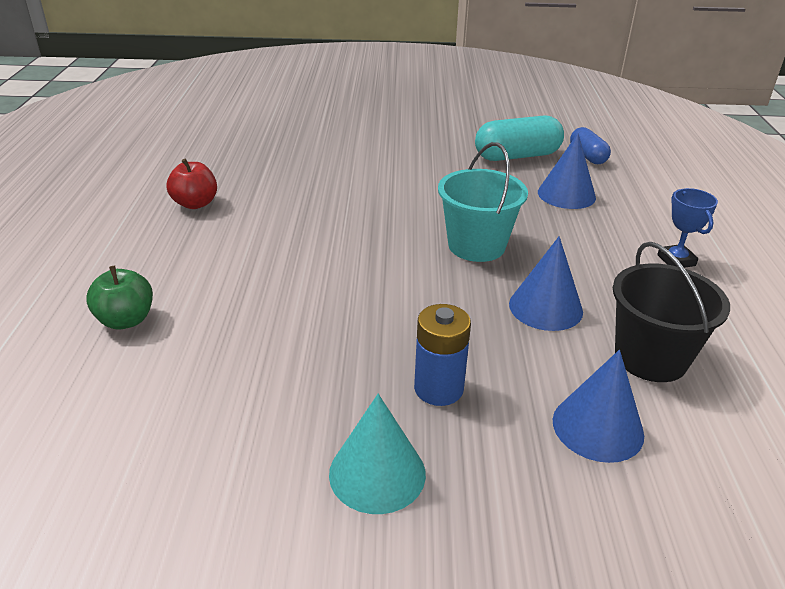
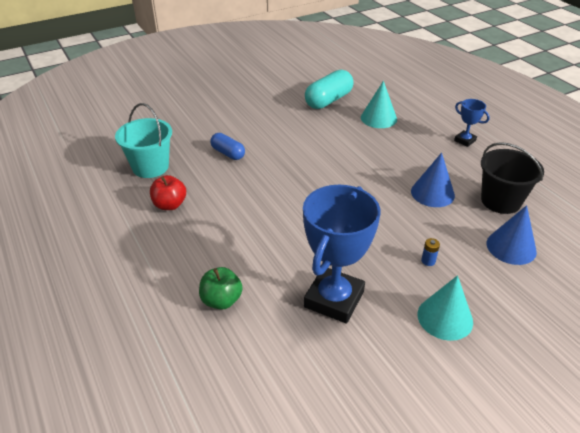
camera: 30 degrees left, 5 degrees up
blue battery [414,304,471,406] -> blue battery [421,238,440,266], size x0.49
turquoise bucket [438,142,528,262] -> turquoise bucket moved to [115,103,172,178]
blue cone [538,133,596,209] -> turquoise cone [361,81,397,128]
blue capsule [570,127,611,164] -> blue capsule moved to [210,133,245,160]
none -> blue trophy [303,185,381,324]

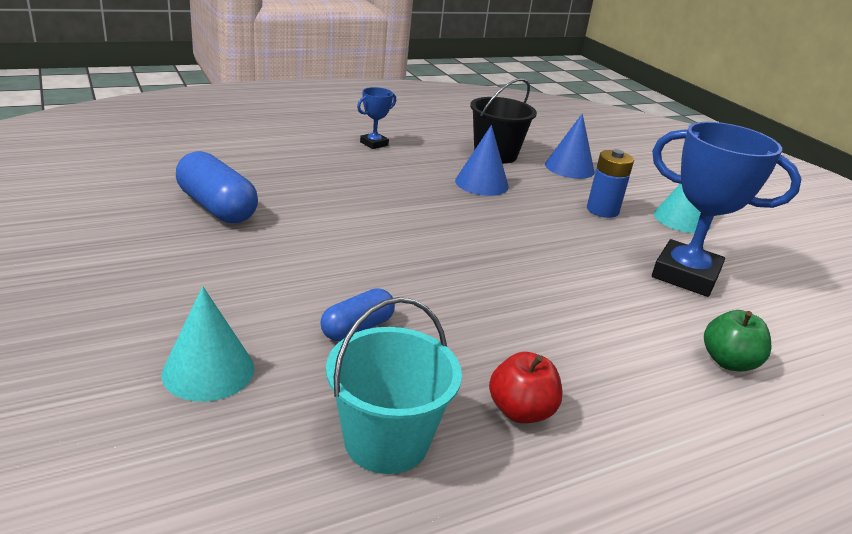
camera: 90 degrees left, 10 degrees down
turquoise capsule [305,70,354,109] -> blue capsule [176,151,258,223]
turquoise cone [361,81,397,128] -> turquoise cone moved to [162,286,254,402]
blue battery [421,238,440,266] -> blue battery [587,149,634,218], size x2.05

